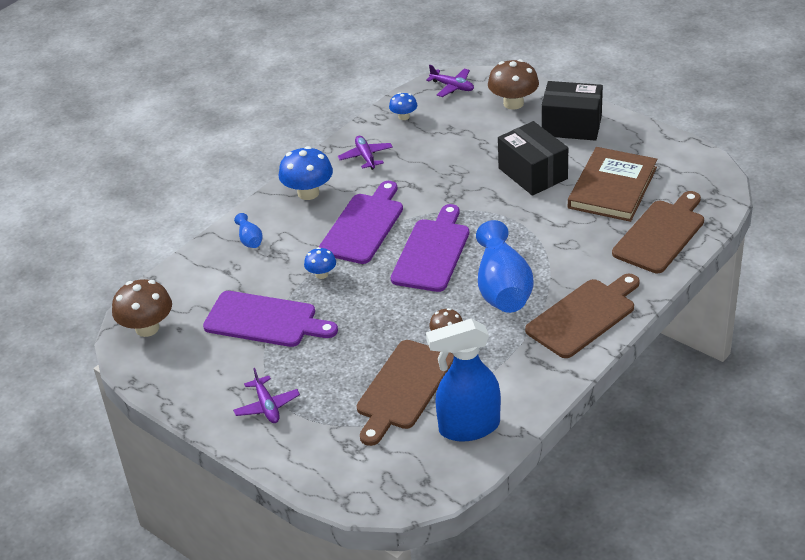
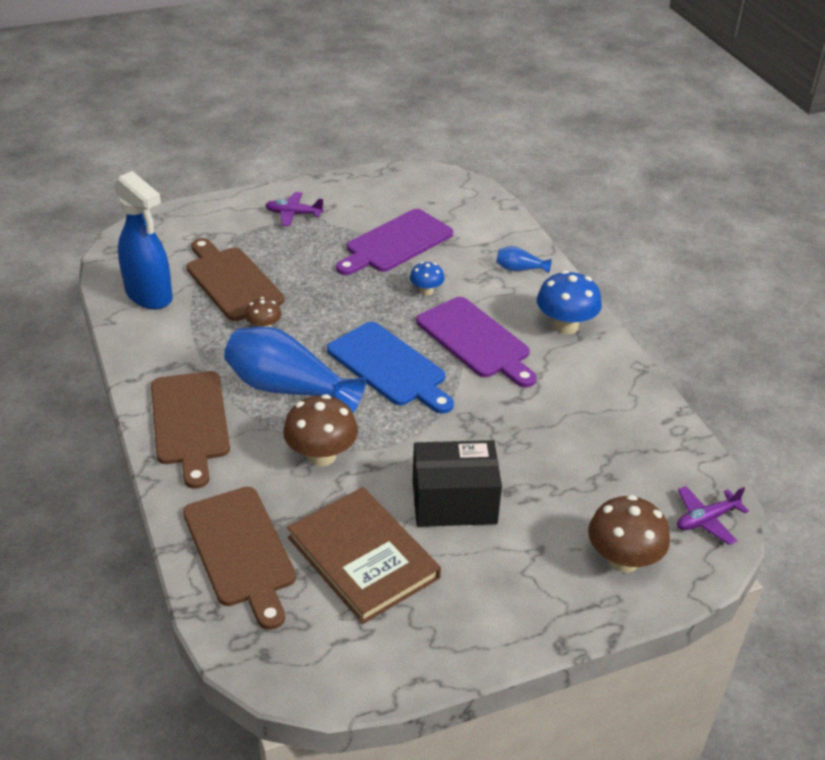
camera: 115 degrees right, 0 degrees up
brown mushroom [112,279,172,337] -> brown mushroom moved to [283,394,358,466]
purple plane [338,136,393,170] -> none
blue mushroom [389,92,417,120] -> none
purple cutting board [391,204,469,292] -> blue cutting board [327,322,454,414]
blue spray bottle [426,318,501,442] -> blue spray bottle turned 120 degrees clockwise [114,171,173,309]
black box [541,81,603,141] -> none

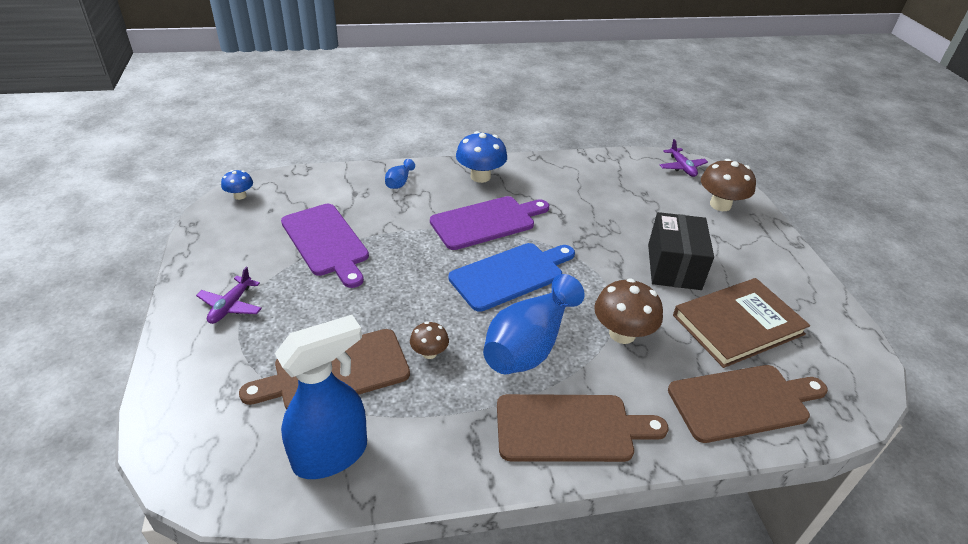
camera: 80 degrees left, 0 degrees up
blue mushroom [410,262,445,295] -> blue mushroom moved to [221,170,253,200]

